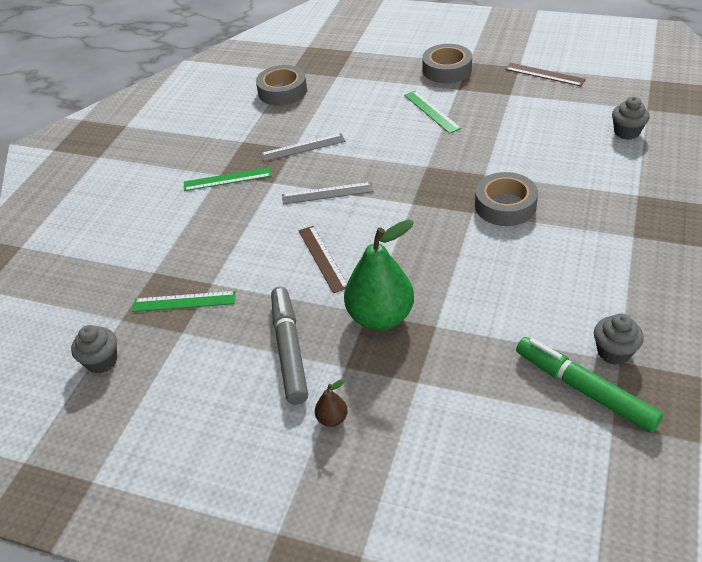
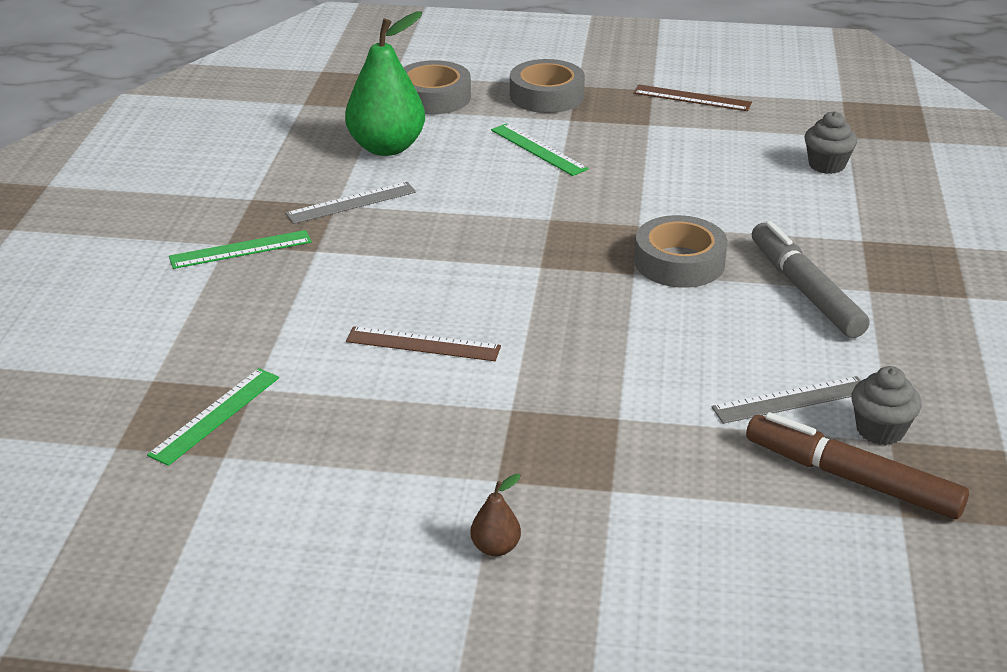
camera: 15 degrees left, 10 degrees down
grey cupcake [71,325,117,374] -> none
green ruler [132,291,236,312] -> green ruler turned 45 degrees counterclockwise [147,368,279,466]
grey tape [256,65,307,106] -> grey tape moved to [403,60,471,115]
grey marker [271,287,308,405] -> grey marker moved to [752,221,870,338]
grey ruler [282,182,374,205] -> grey ruler moved to [712,376,861,424]
brown ruler [299,226,347,293] -> brown ruler turned 45 degrees counterclockwise [346,326,501,361]
green pear [344,219,414,330] -> green pear moved to [345,11,425,156]
green marker [516,337,663,433] -> brown marker [746,412,969,519]

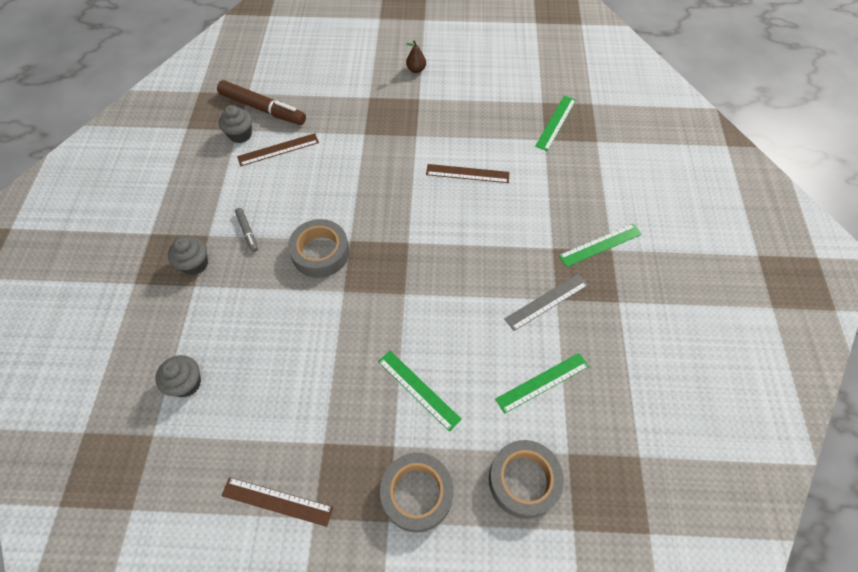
camera: 175 degrees right, 25 degrees up
green pear [345,11,425,156] -> green ruler [495,353,589,414]
grey ruler [712,376,861,424] -> brown ruler [237,133,319,166]
grey marker [752,221,870,338] -> grey marker [235,208,258,252], size x0.48
none -> grey cupcake [168,237,208,275]

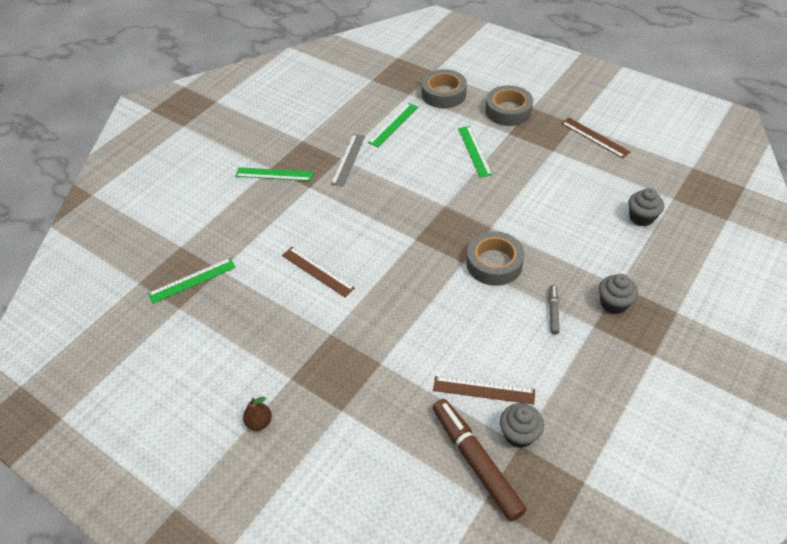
camera: 145 degrees left, 10 degrees down
green ruler [495,353,589,414] -> green ruler turned 60 degrees counterclockwise [368,103,418,147]
grey ruler [504,274,588,331] -> grey ruler turned 75 degrees counterclockwise [331,134,365,186]

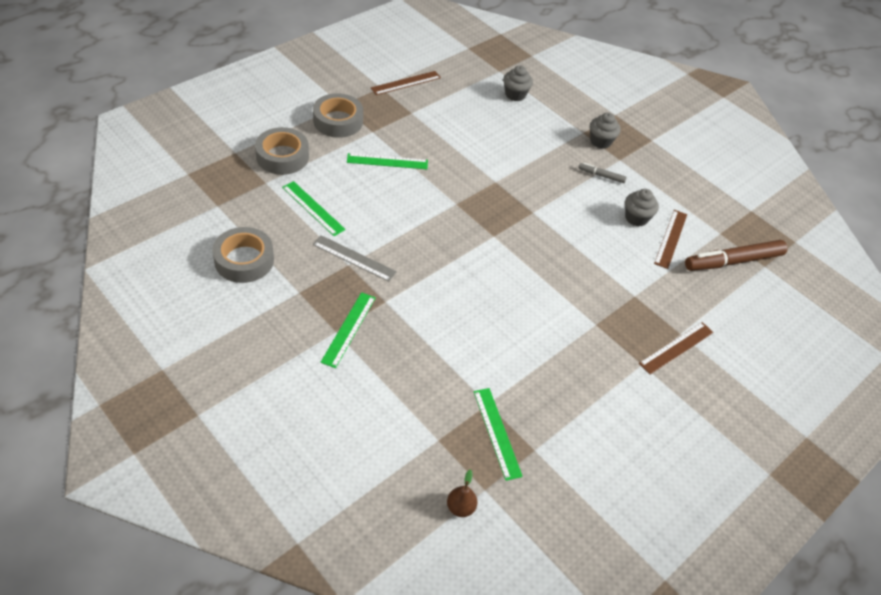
camera: 85 degrees left, 0 degrees up
brown pear [243,397,272,431] -> brown pear moved to [447,469,477,517]
brown ruler [282,247,355,297] -> brown ruler moved to [639,322,714,375]
grey tape [466,231,524,286] -> grey tape moved to [212,227,274,283]
grey cupcake [500,403,544,448] -> grey cupcake moved to [625,189,659,226]

